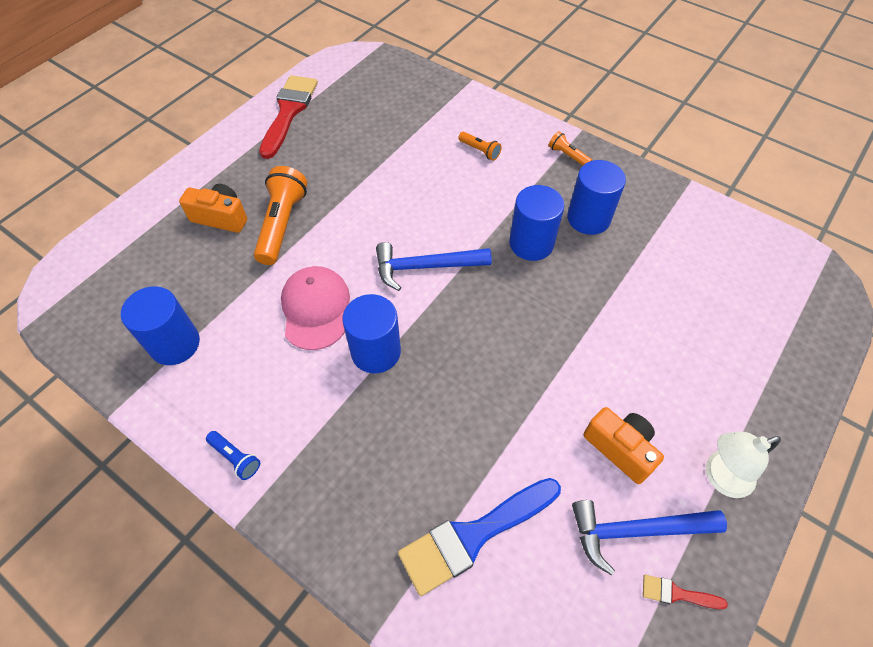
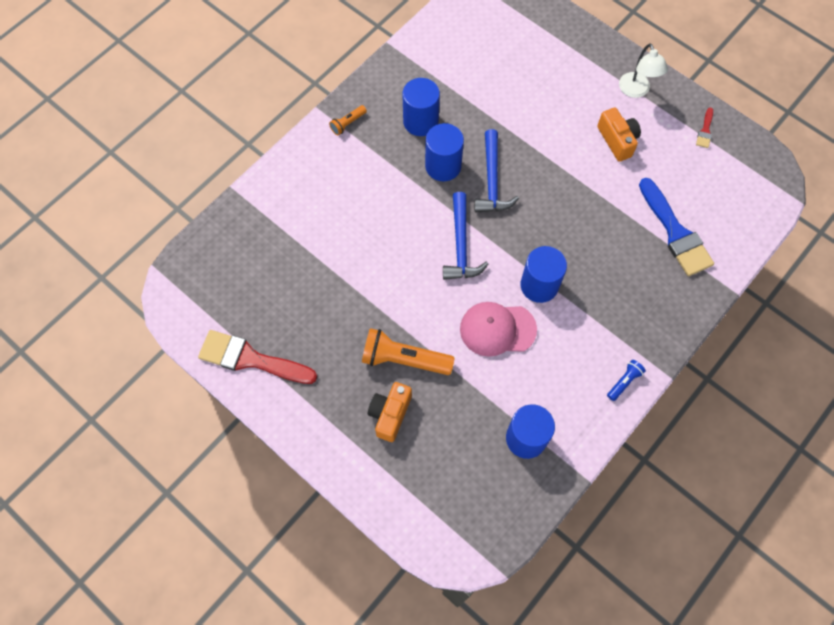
camera: 85 degrees left, 10 degrees up
orange flashlight [458,132,502,161] -> none
blue hammer [572,500,727,575] -> blue hammer moved to [474,129,519,212]
orange camera [583,407,664,484] -> orange camera turned 105 degrees clockwise [597,108,641,162]

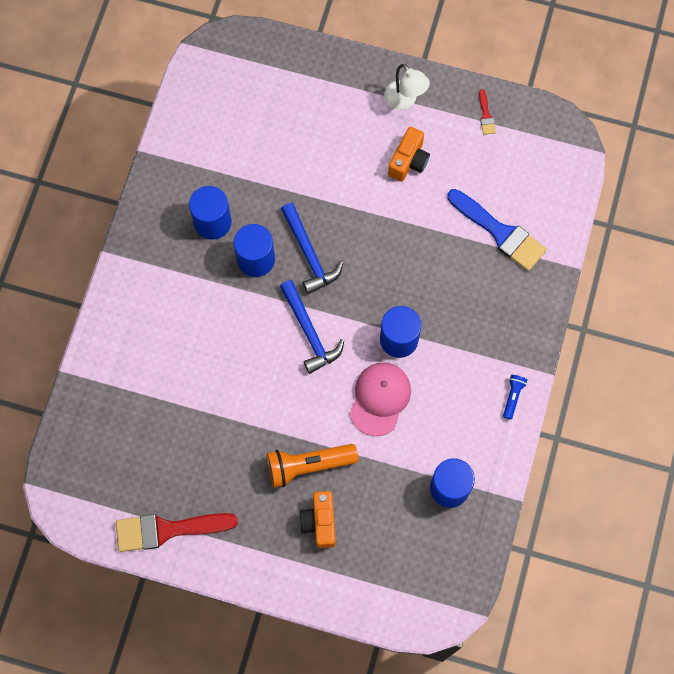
camera: 25 degrees left, 5 degrees up
orange flashlight [329,105,367,135] -> none
pink cap [460,302,537,357] -> pink cap turned 135 degrees clockwise [350,363,411,436]
orange camera [597,108,641,162] -> orange camera turned 75 degrees clockwise [388,127,430,182]

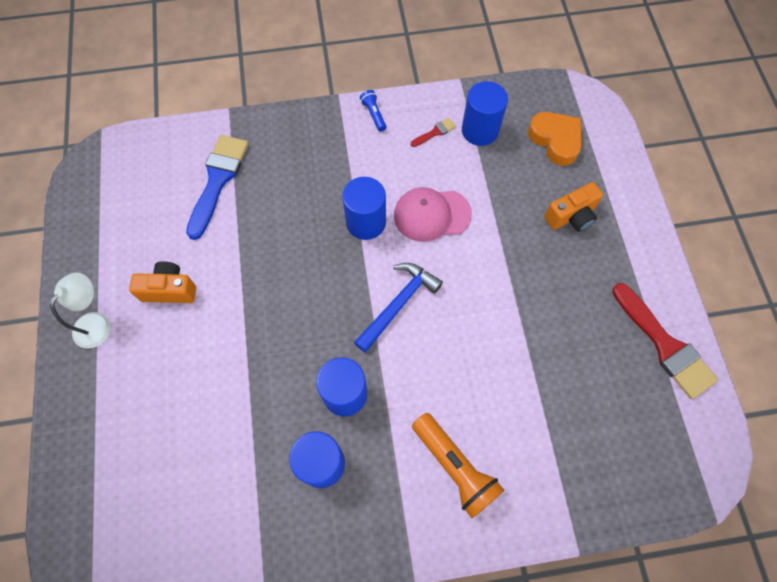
camera: 115 degrees left, 5 degrees down
orange flashlight [267,444,358,488] -> orange flashlight moved to [412,413,505,518]
blue hammer [281,203,343,294] -> none
red brush [479,89,496,135] -> red brush moved to [411,118,456,147]
blue flashlight [503,375,527,420] -> blue flashlight turned 75 degrees clockwise [360,90,386,131]
none -> orange heart [528,112,582,166]

